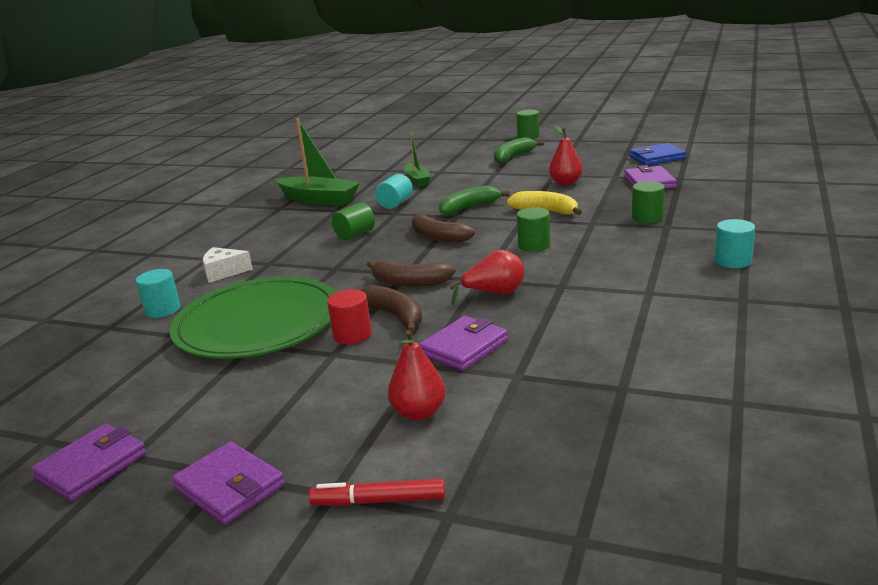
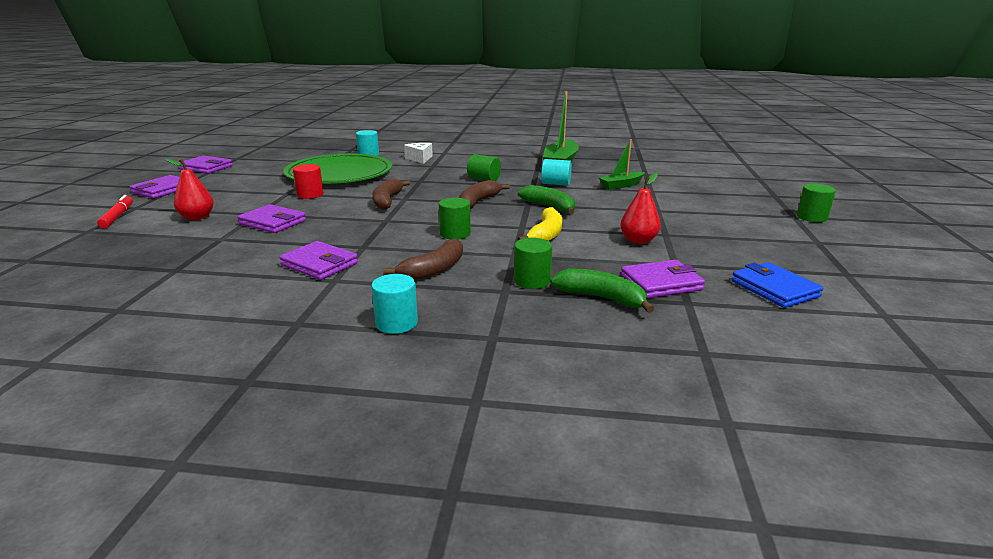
camera: 75 degrees right, 0 degrees up
brown banana [360,285,423,333] -> brown banana moved to [383,238,463,280]
red pear [450,250,524,305] -> none
green banana [494,137,544,164] -> green banana moved to [550,268,654,313]
none -> purple wallet [279,241,358,280]

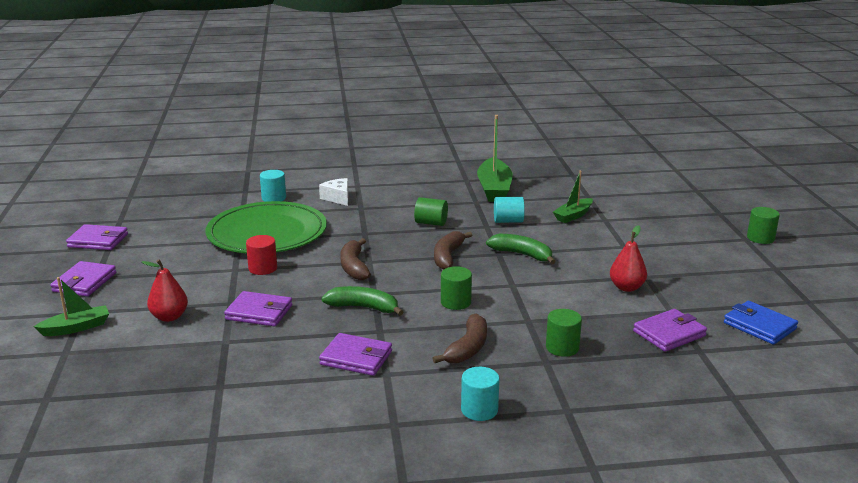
camera: 15 degrees left, 0 degrees up
red marker [97,195,133,228] -> green boat [34,277,109,336]
yellow banana [517,207,562,241] -> none
green banana [550,268,654,313] -> green banana moved to [321,286,404,316]

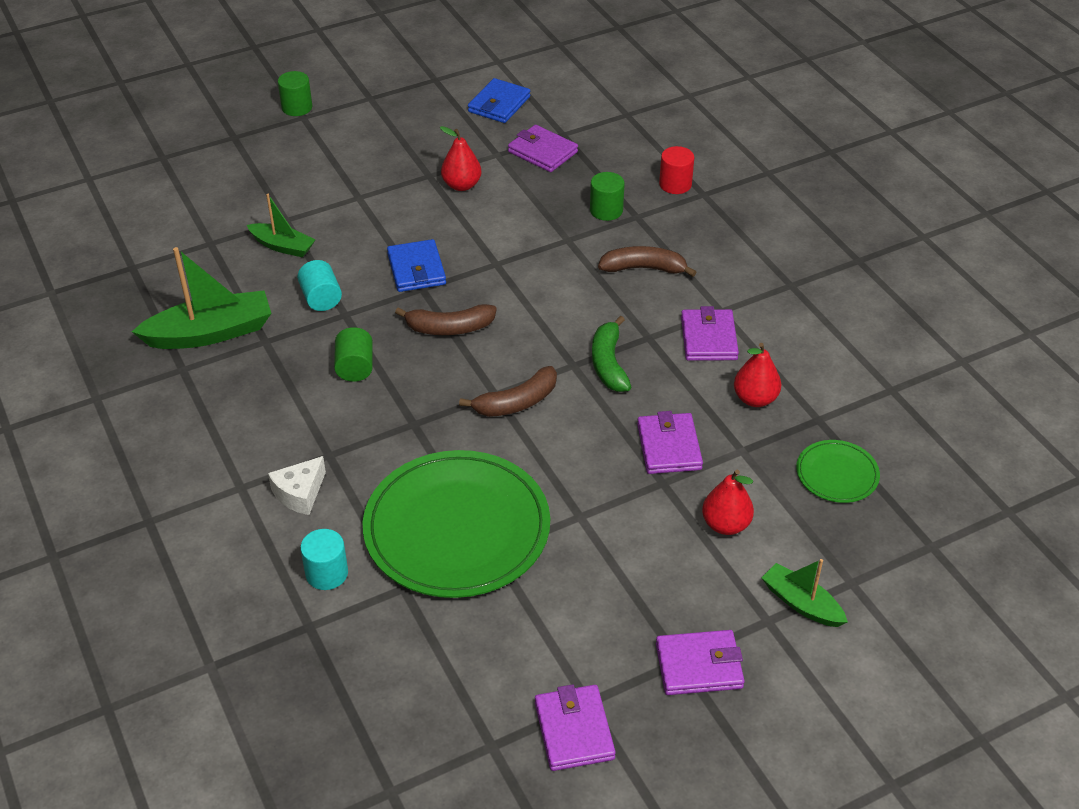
camera: 110 degrees left, 20 degrees up
red cylinder [246,235,277,275] -> red cylinder moved to [659,146,694,194]
green cylinder [441,266,472,310] -> none
turquoise cylinder [461,367,500,421] -> none
green banana [486,234,556,264] -> blue wallet [387,239,446,292]
none -> red pear [734,343,781,407]
none -> green plate [796,440,880,503]

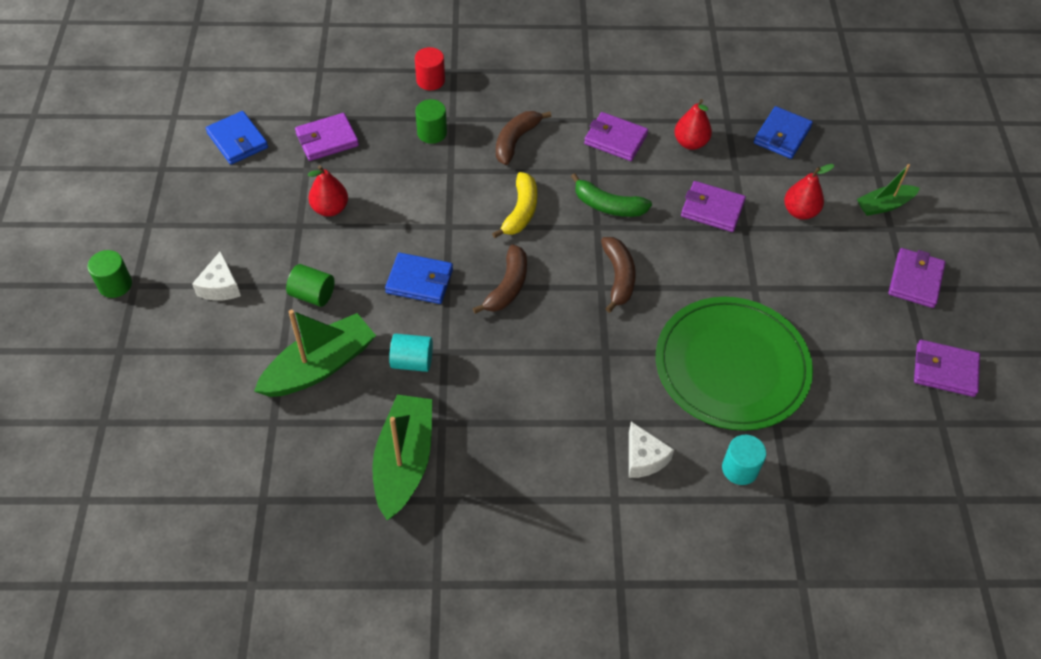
camera: 65 degrees left, 10 degrees up
green boat [247,194,316,257] -> green boat [254,310,376,397], size x1.70
green cylinder [334,327,373,382] -> green cylinder moved to [286,264,335,307]
green plate [796,440,880,503] -> blue wallet [754,106,813,159]
none -> white cheese [192,251,241,300]
none -> yellow banana [492,172,537,238]

